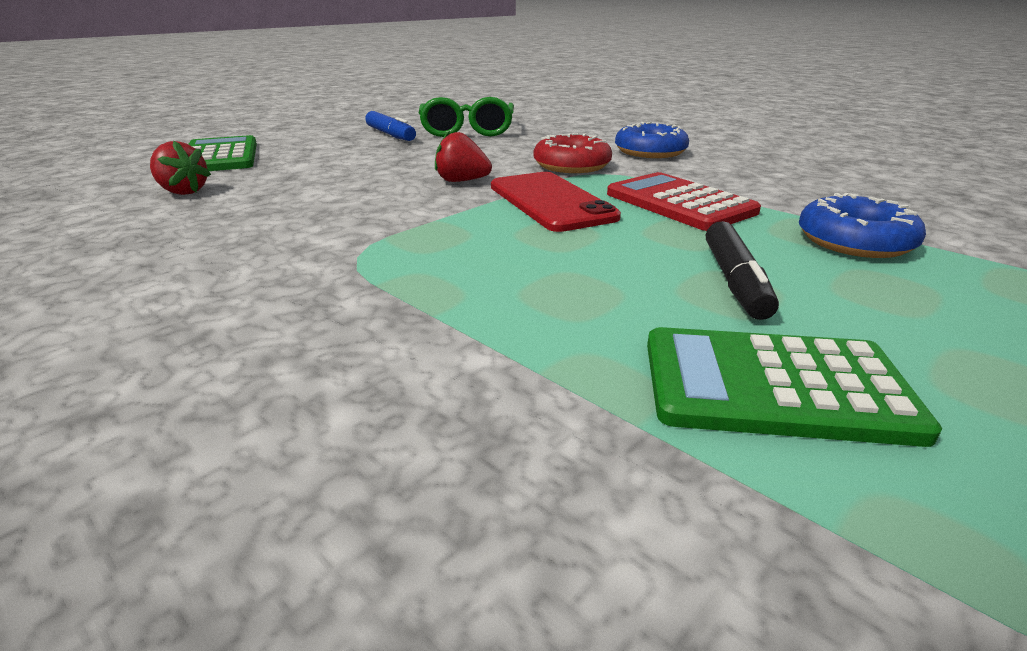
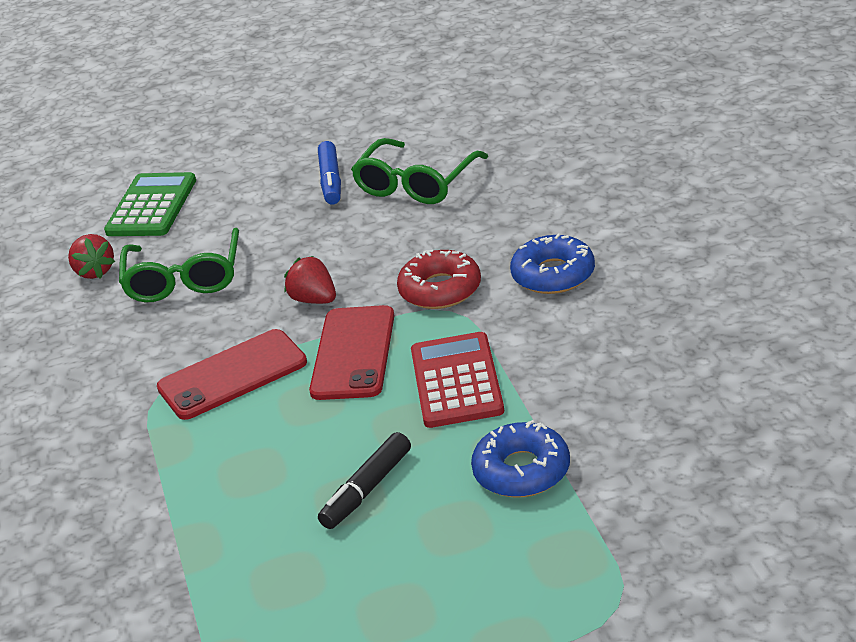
camera: 35 degrees right, 5 degrees up
green calculator [647,327,942,447] -> none
none -> green glasses [119,228,239,302]
none -> red phone [157,329,307,420]

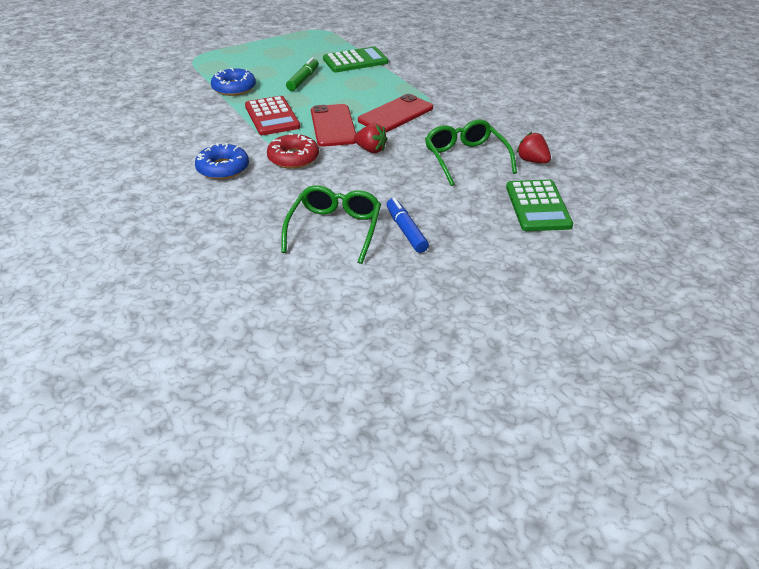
camera: 160 degrees right, 5 degrees up
black marker [318,432,411,529] -> green marker [286,58,319,91]
none -> green calculator [323,46,388,72]

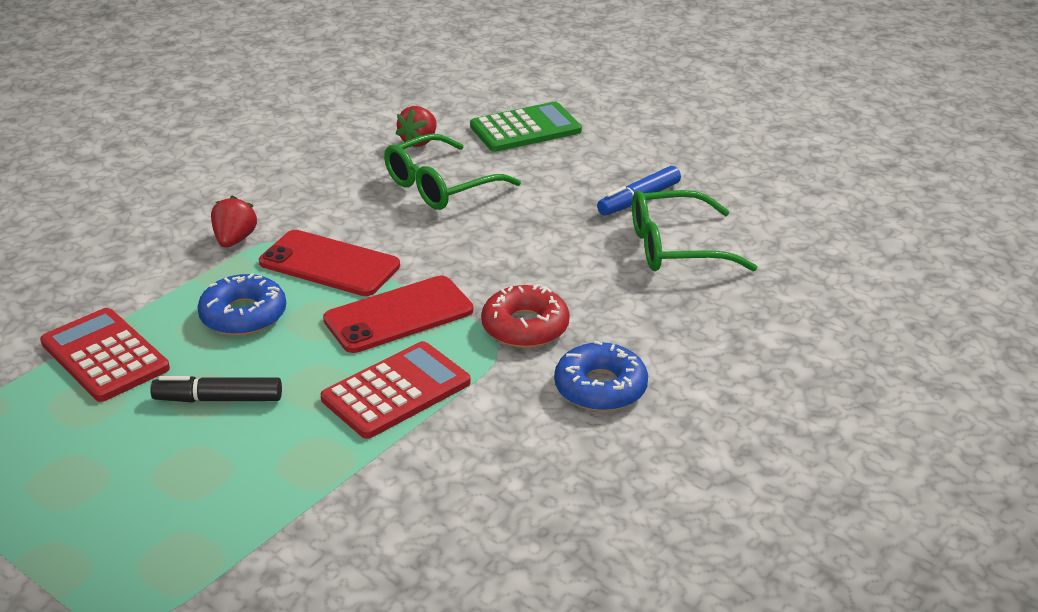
camera: 110 degrees left, 5 degrees down
blue donut [211,67,256,96] -> blue donut moved to [198,273,286,336]
green marker [286,58,319,91] -> black marker [150,376,282,403]
green calculator [323,46,388,72] -> red calculator [40,308,170,402]
red strawberry [354,123,387,153] -> red strawberry moved to [211,196,257,248]

